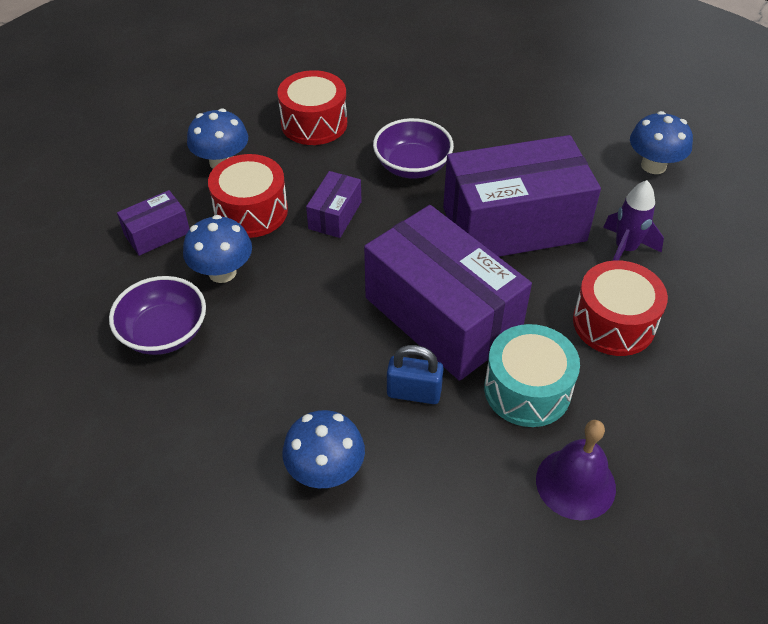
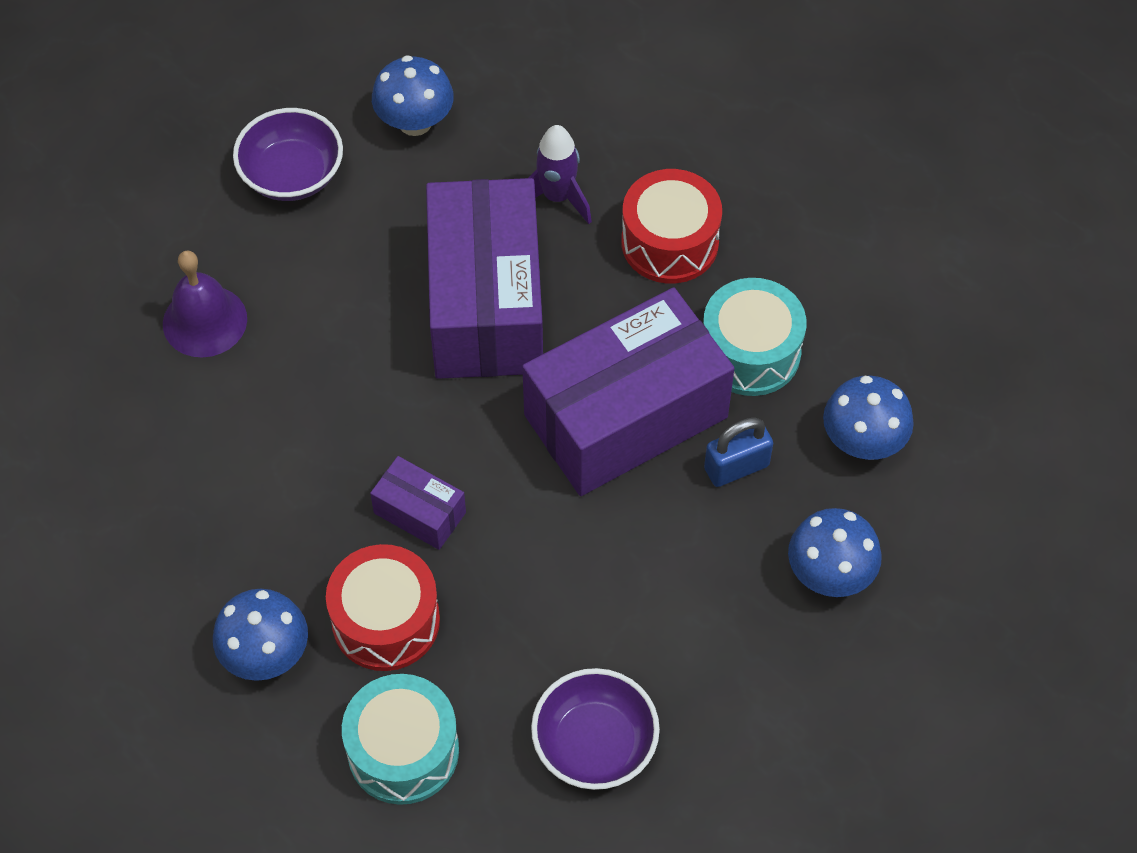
camera: 80 degrees left, 10 degrees up
purple box [117,190,190,256] -> turquoise drum [342,674,459,805]
blue mushroom [183,215,252,283] -> blue mushroom moved to [823,376,914,460]
red drum [277,70,347,145] -> none
purple bowl [373,118,454,178] -> purple bowl moved to [233,108,343,201]
blue padlock [387,345,444,404] -> blue padlock turned 45 degrees clockwise [704,418,773,487]
purple bell [536,420,616,520] -> purple bell moved to [163,250,247,357]

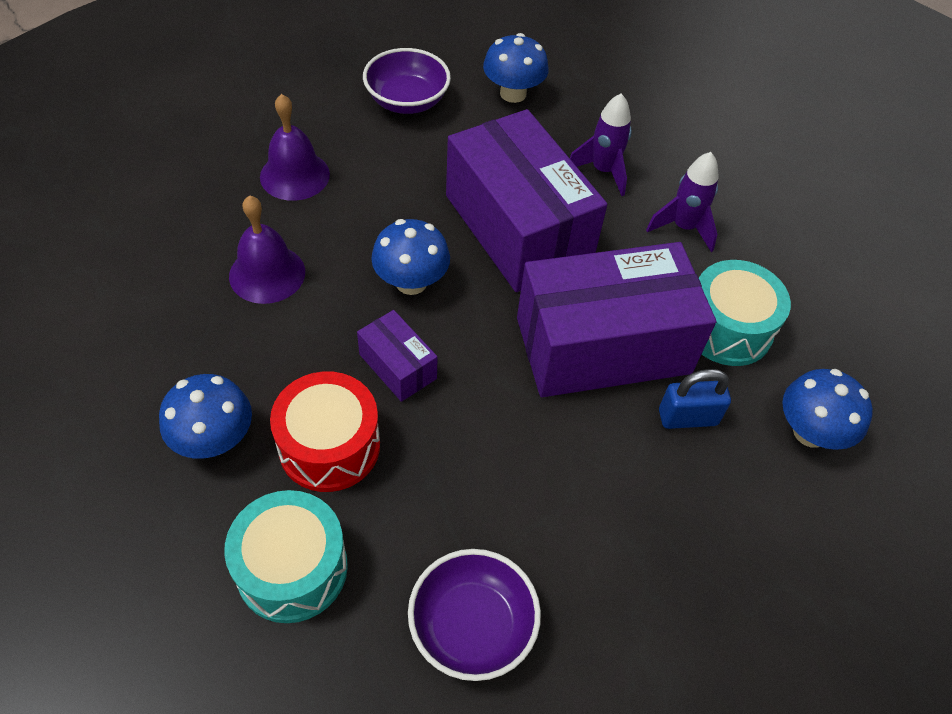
camera: 15 degrees right, 5 degrees down
purple box [426,178,543,379] -> purple box turned 45 degrees counterclockwise [446,109,607,292]
red drum [621,169,722,283] -> purple rocket [646,152,719,252]
blue mushroom [788,508,882,597] -> blue mushroom moved to [371,219,450,295]
none -> purple bell [229,195,305,304]

